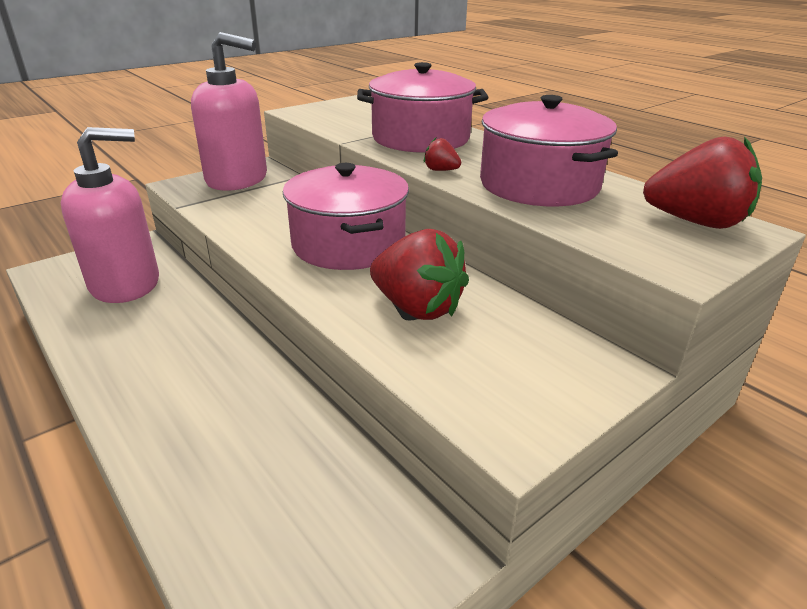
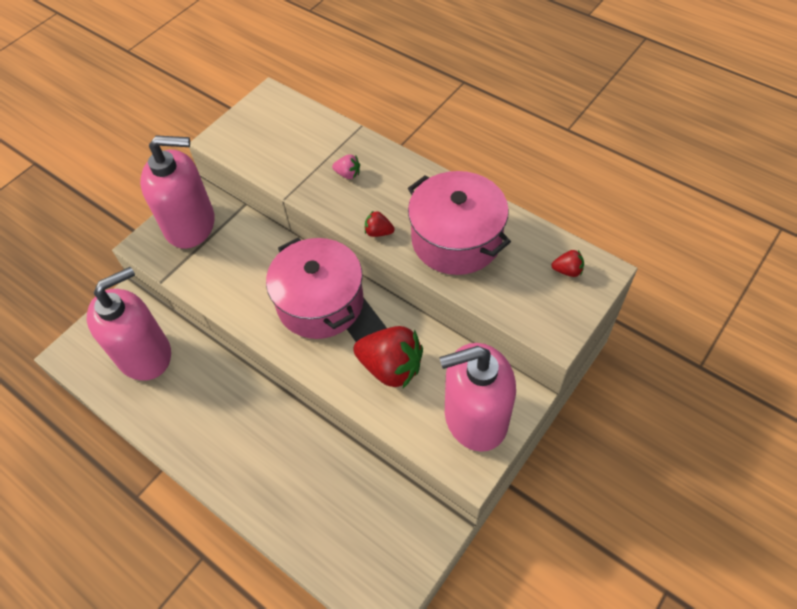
camera: 10 degrees left, 25 degrees up
pink pot [357,62,488,153] -> pink strawberry [332,155,360,179]
red strawberry [643,136,762,229] -> red strawberry [551,250,584,277], size x0.45
none -> pink soap dispenser [439,343,516,452]

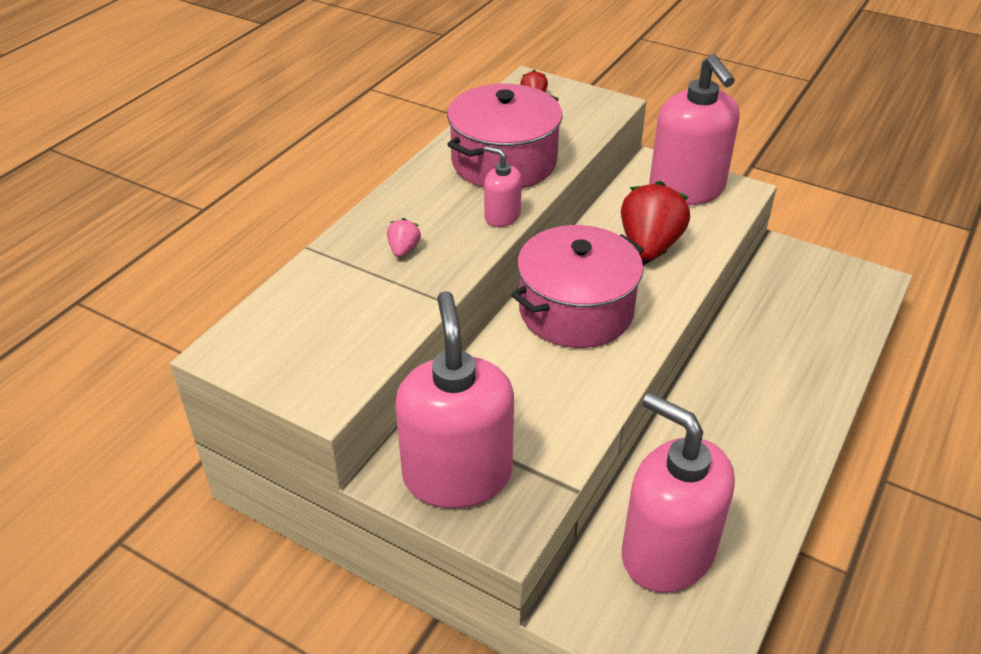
camera: 100 degrees left, 15 degrees down
red strawberry [365,210,395,237] -> pink soap dispenser [484,146,522,227]

